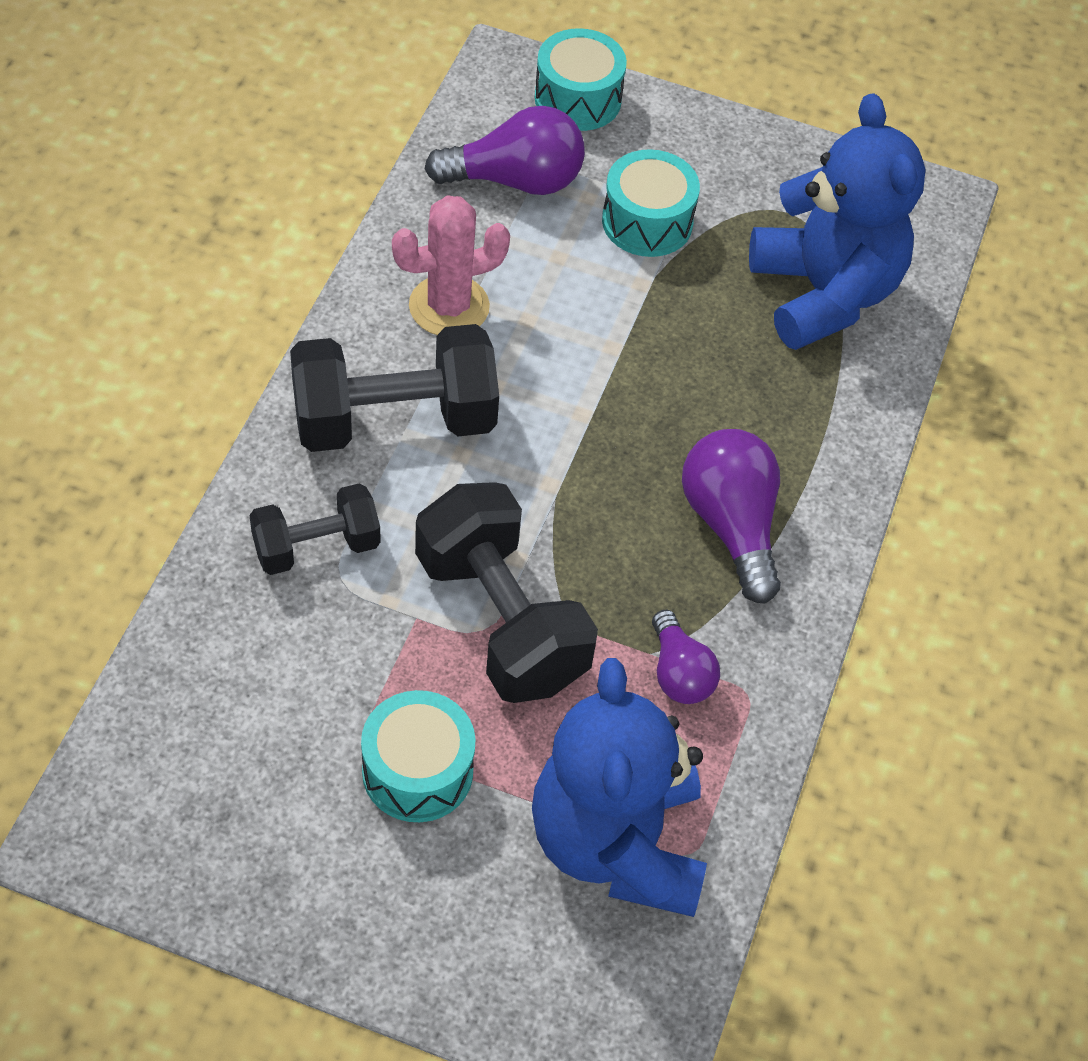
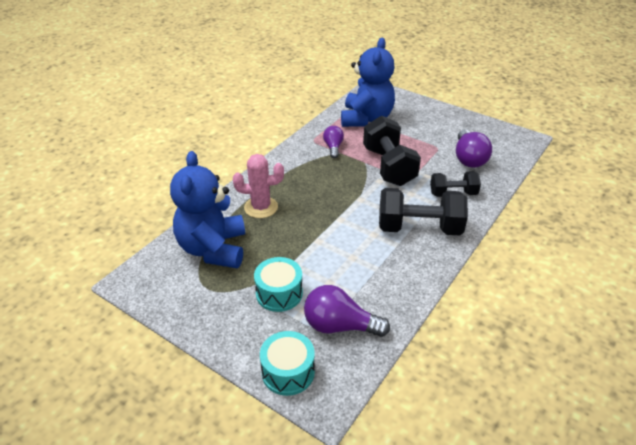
camera: 160 degrees left, 15 degrees down
turquoise drum [361,690,476,822] -> none
pink cactus [392,195,510,335] -> pink cactus moved to [233,154,284,218]
purple light bulb [682,429,781,604] -> purple light bulb moved to [456,129,492,168]

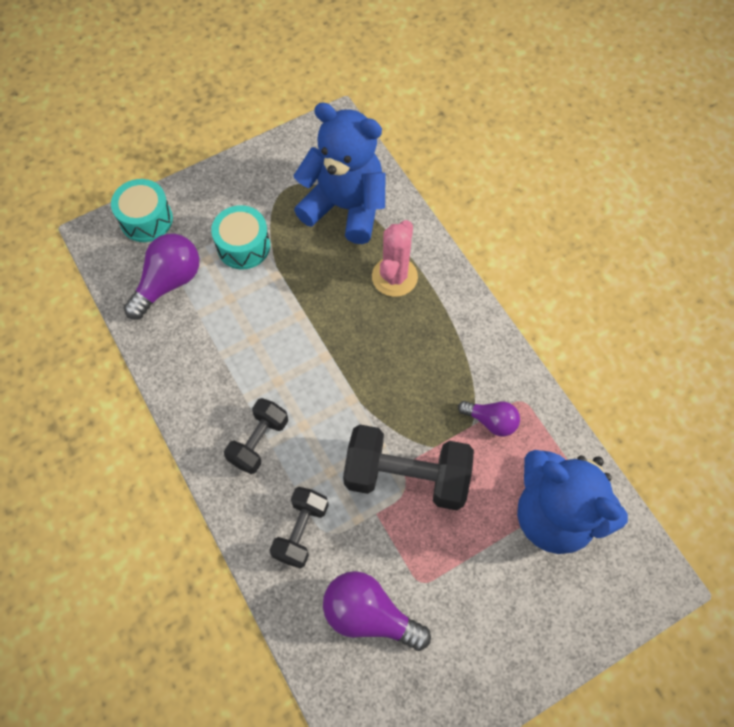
camera: 115 degrees right, 25 degrees up
black dumbbell [379,188,468,235] -> black dumbbell [224,398,288,474], size x0.59

